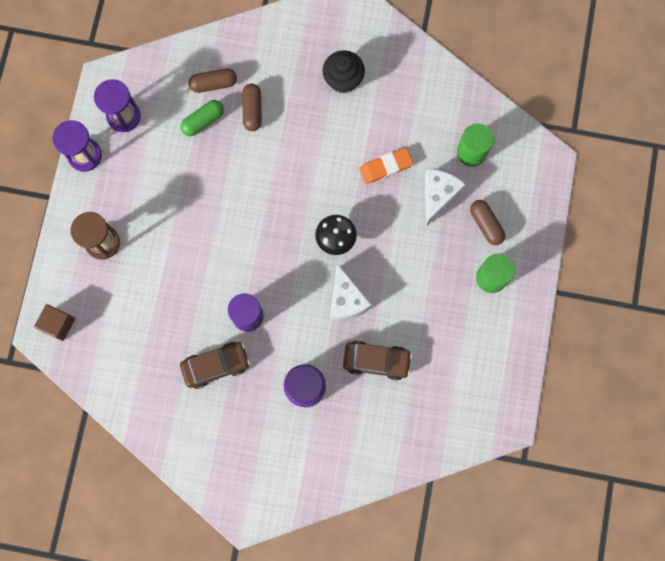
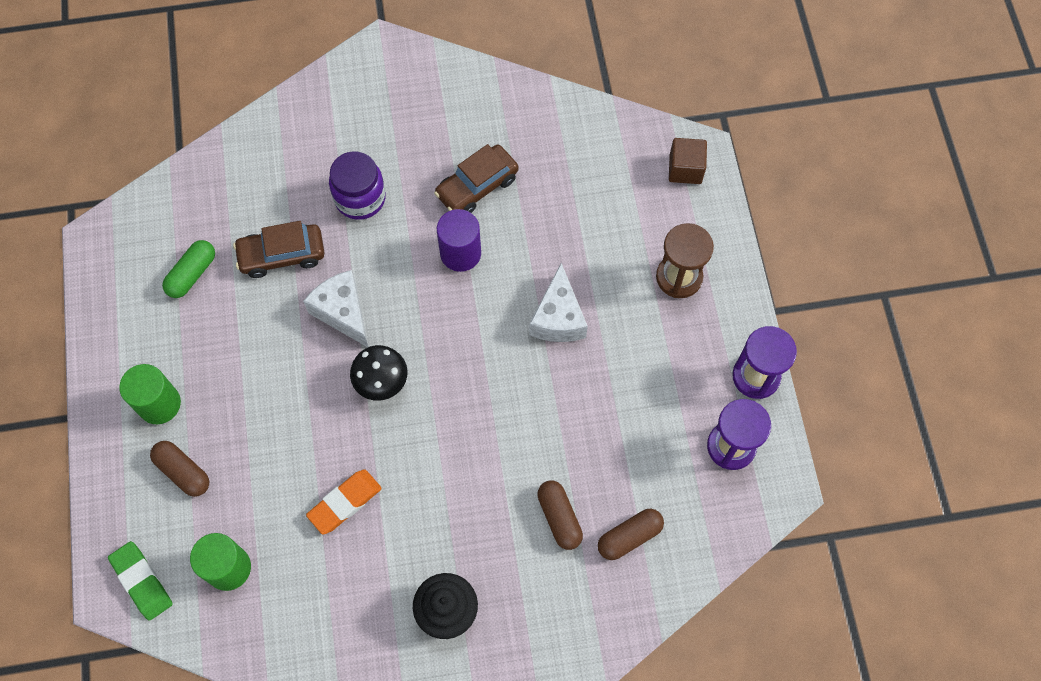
camera: 160 degrees right, 10 degrees down
green capsule [180,100,224,136] -> green capsule moved to [162,240,215,298]
white cheese [425,169,466,226] -> white cheese moved to [529,263,588,342]
none -> green eraser [108,541,173,621]

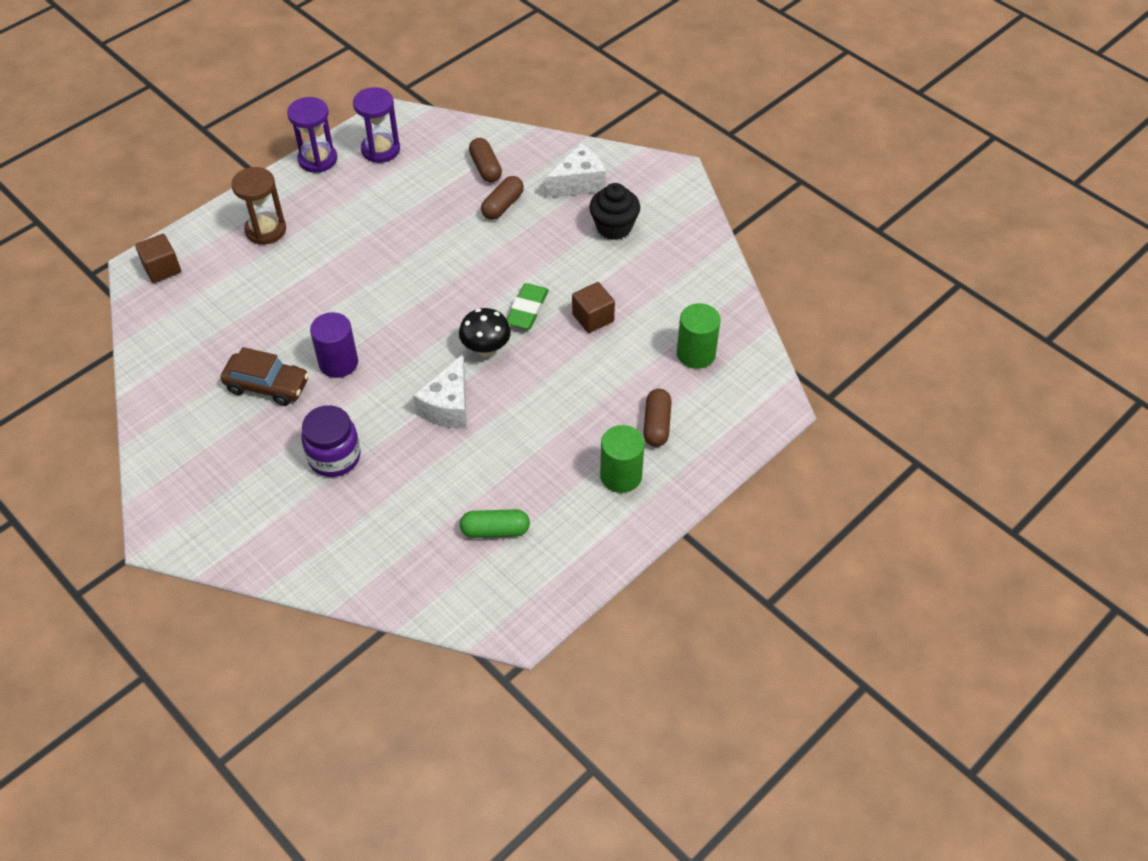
camera: 125 degrees left, 15 degrees down
green eraser [108,541,173,621] -> green eraser moved to [507,283,549,329]
brown car [233,221,324,278] -> none
orange eraser [306,469,382,535] -> brown cube [572,282,615,333]
white cheese [529,263,588,342] -> white cheese moved to [545,143,606,198]
brown capsule [598,509,664,560] -> brown capsule turned 45 degrees clockwise [469,138,502,182]

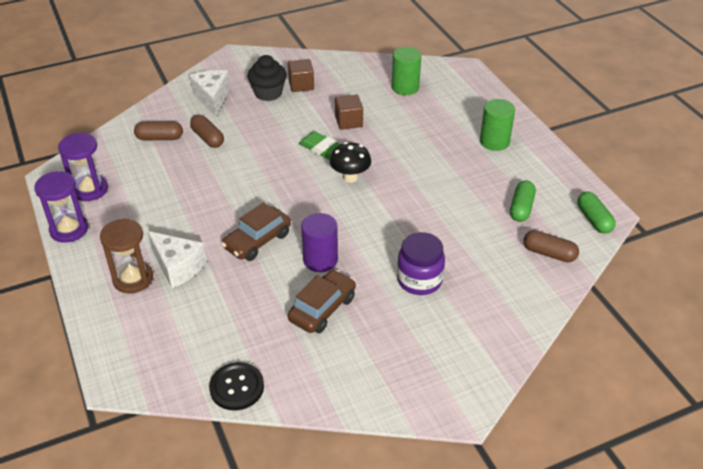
camera: 70 degrees left, 10 degrees down
brown cube [135,234,181,283] -> brown cube moved to [288,59,314,92]
white cheese [413,354,467,428] -> white cheese moved to [148,231,206,288]
brown capsule [643,389,672,447] -> brown capsule moved to [523,230,579,262]
none -> black button [209,362,264,410]
none -> brown car [221,202,291,261]
none -> green capsule [577,192,616,234]

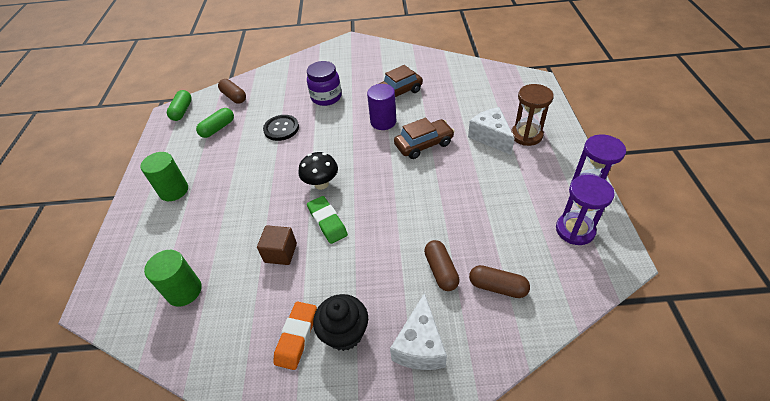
camera: 155 degrees left, 5 degrees up
black button [209,362,264,410] -> black button moved to [263,115,299,141]
brown cube [288,59,314,92] -> orange eraser [273,301,317,370]

